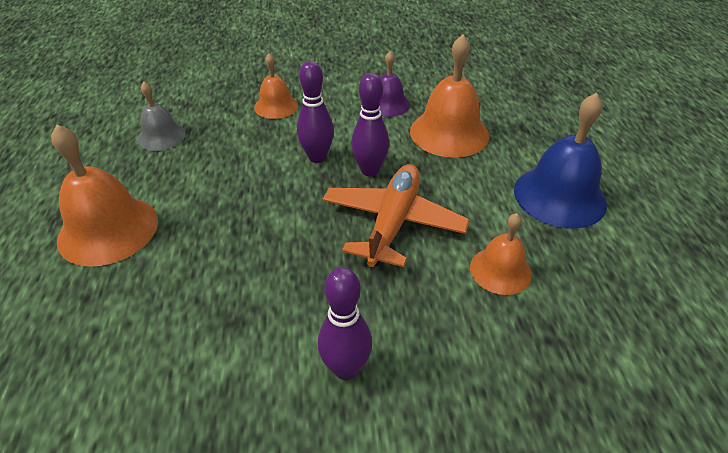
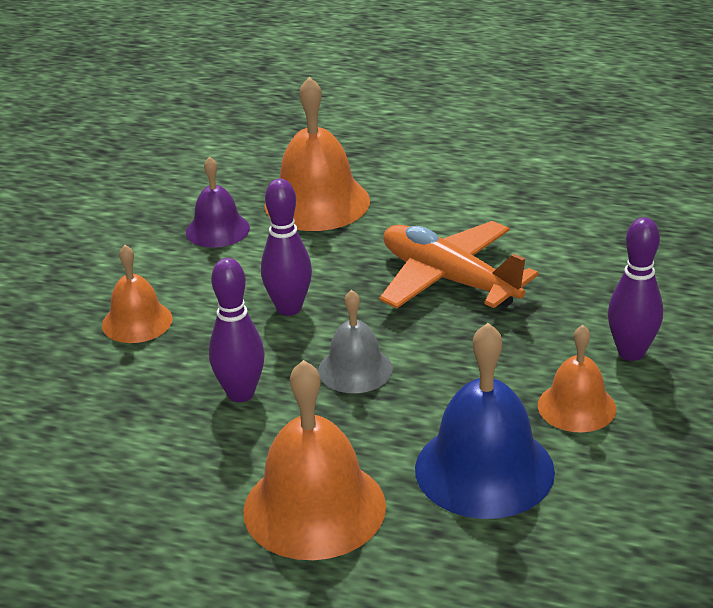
camera: 65 degrees left, 10 degrees down
grey bell [137,82,186,151] -> grey bell moved to [318,290,393,393]
purple bowling pin [351,73,389,176] -> purple bowling pin moved to [209,258,265,402]
orange bell [470,213,532,295] -> orange bell moved to [538,325,616,433]
blue bell [514,93,607,229] -> blue bell moved to [415,323,555,519]

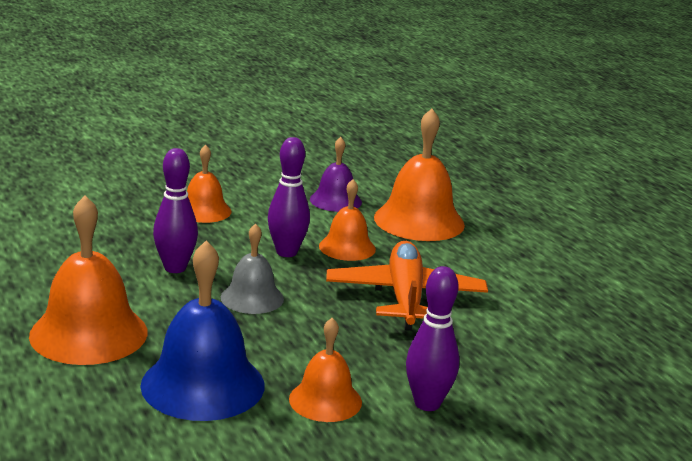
camera: 45 degrees right, 10 degrees down
none -> orange bell [319,179,376,261]

